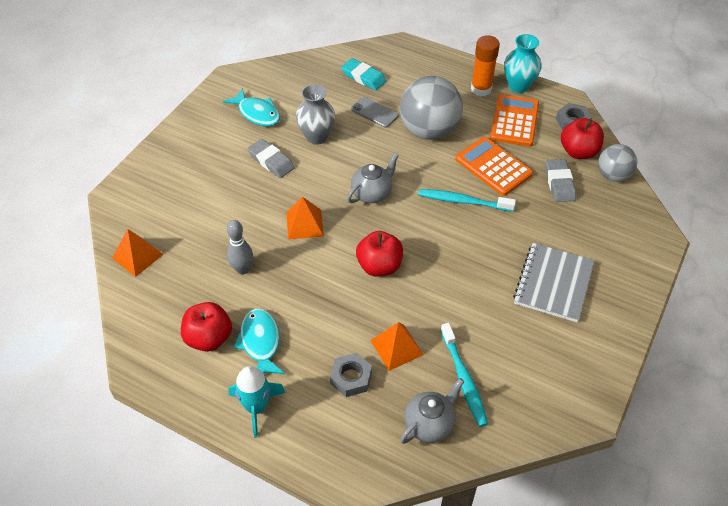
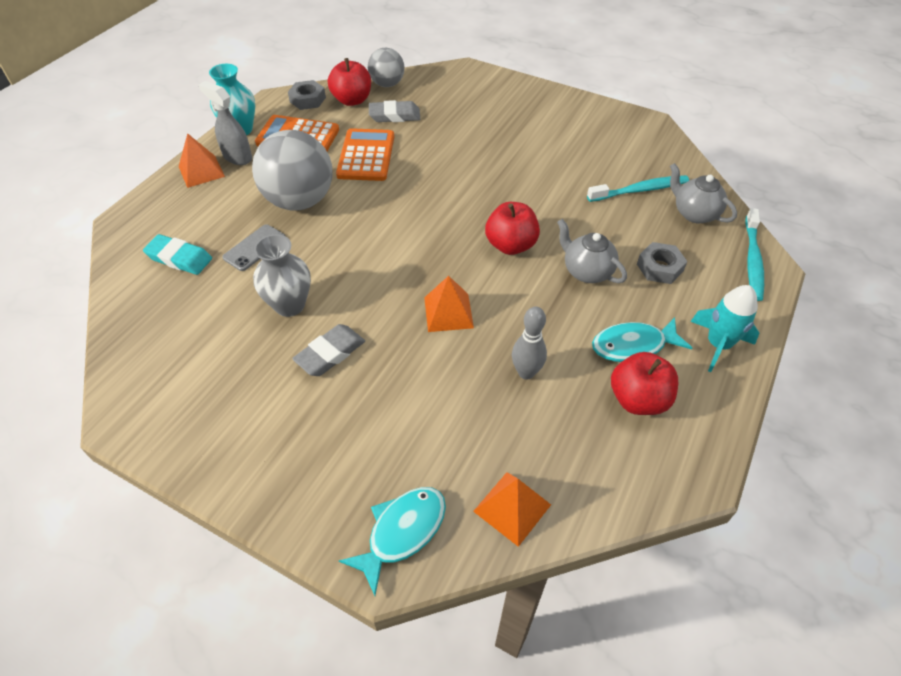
camera: 90 degrees left, 0 degrees up
turquoise fish [223,88,280,126] -> turquoise fish moved to [339,487,446,596]
turquoise eraser [341,58,386,90] -> turquoise eraser turned 75 degrees clockwise [143,234,212,275]
grey teapot [347,153,399,203] -> grey teapot moved to [557,219,627,283]
orange pyramid [370,322,423,371] -> orange pyramid moved to [179,133,225,188]
turquoise toothbrush [418,189,516,212] -> turquoise toothbrush moved to [745,208,764,301]
orange calculator [455,137,533,196] -> orange calculator turned 135 degrees clockwise [336,128,394,181]
orange glue stick [471,35,500,96] -> grey spray bottle [199,81,252,165]
grey notebook [513,243,594,322] -> none

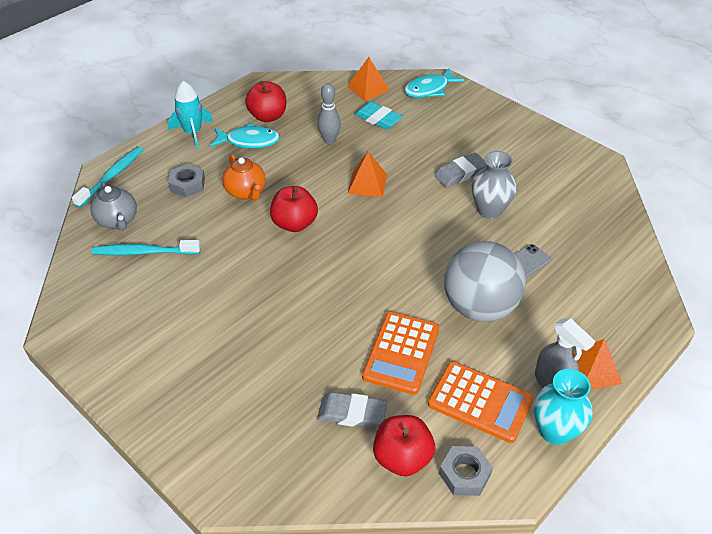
camera: 165 degrees left, 5 degrees down
turquoise eraser [143,234,212,275] -> turquoise eraser moved to [354,102,403,129]
grey ball [368,48,405,87] -> none
grey teapot [557,219,627,283] -> orange teapot [222,154,266,200]

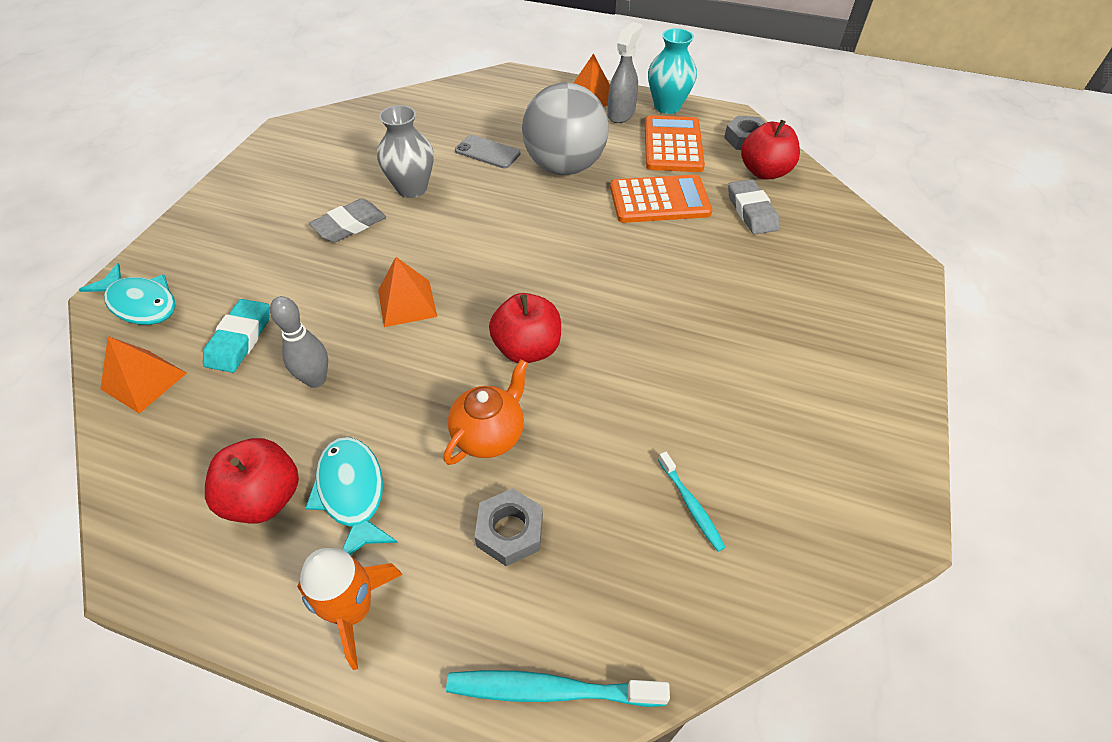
camera: 115 degrees left, 5 degrees up
grey teapot [90,181,137,230] -> none
turquoise toothbrush [92,240,200,255] -> turquoise toothbrush [658,452,726,552], size x0.61
turquoise rocket [168,81,213,149] -> orange rocket [297,548,403,670]
grey eraser [434,153,487,187] -> grey eraser turned 75 degrees counterclockwise [309,199,386,242]

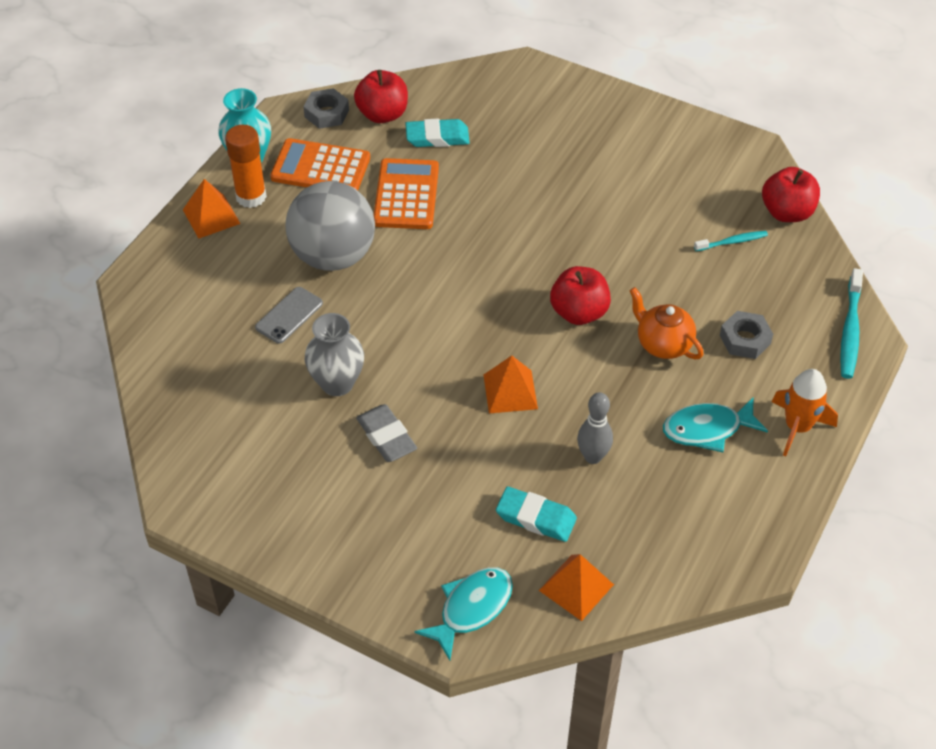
camera: 80 degrees left, 0 degrees up
red apple [205,438,299,523] -> red apple moved to [762,167,820,222]
grey spray bottle [607,22,642,123] -> orange glue stick [225,125,267,208]
grey eraser [728,179,780,234] -> turquoise eraser [405,119,470,147]

